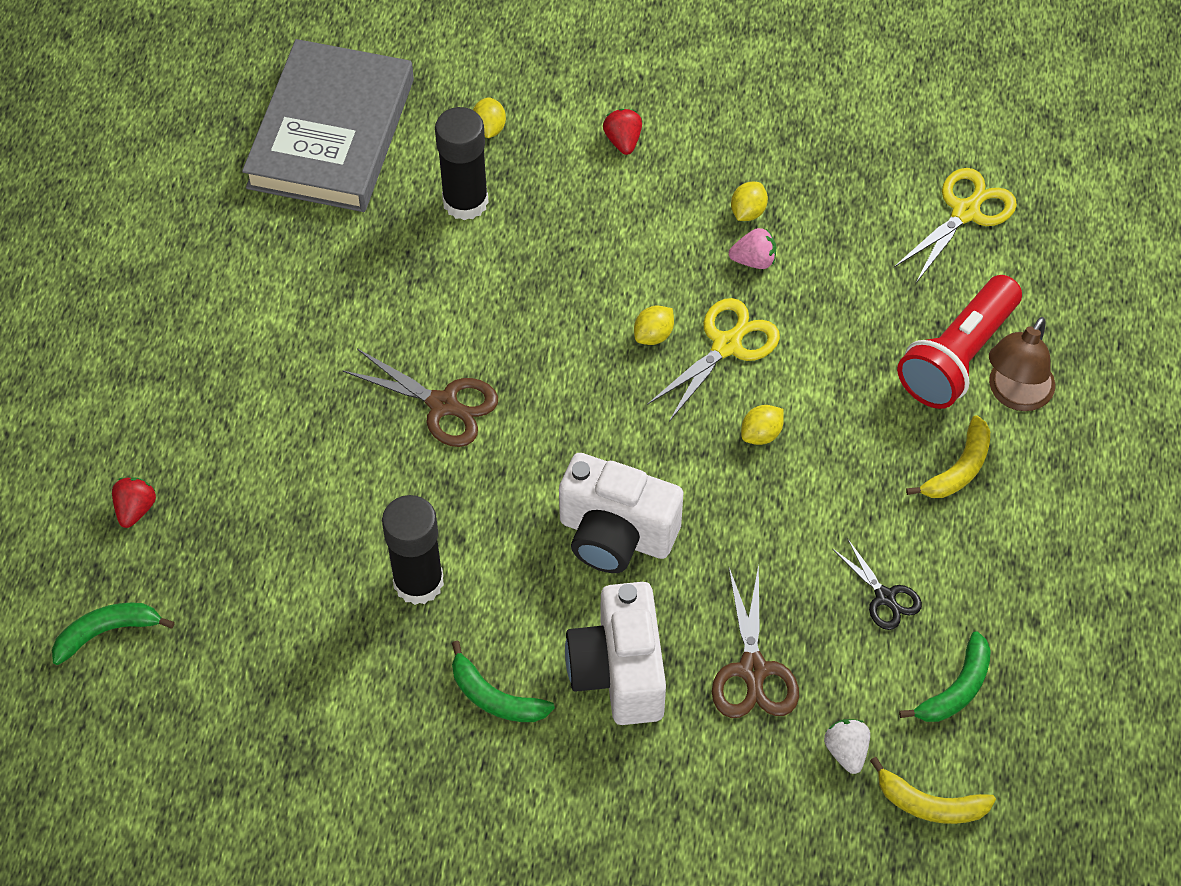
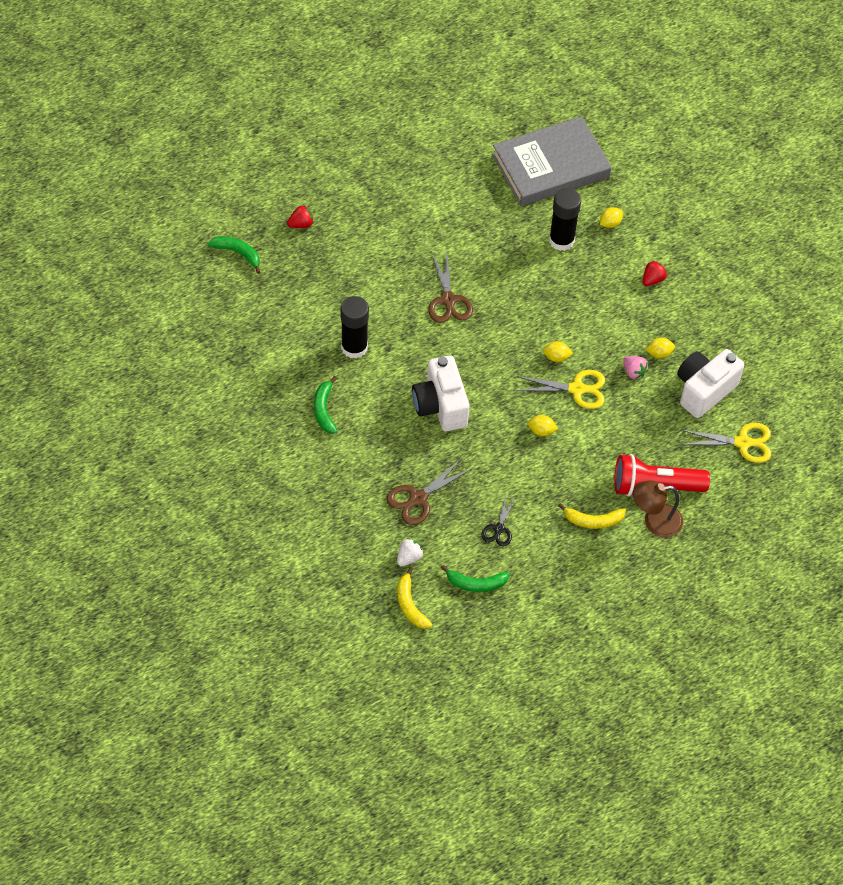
camera: 50 degrees right, 0 degrees up
white camera [565,582,666,725] -> white camera moved to [677,349,744,418]

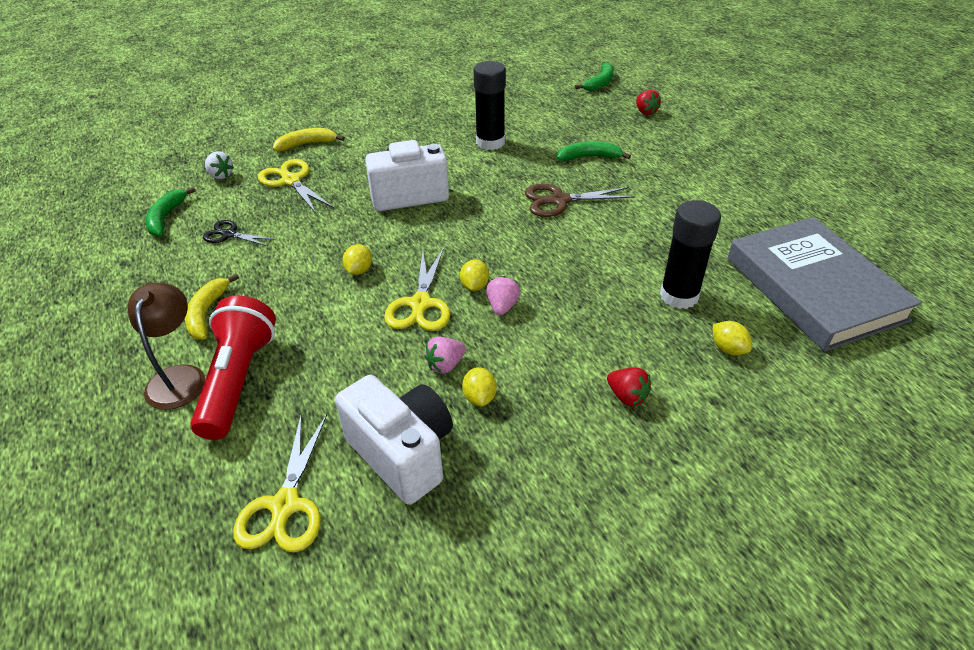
camera: 95 degrees right, 15 degrees down
green banana [314,376,337,433] -> green banana moved to [557,141,631,161]
brown scissors [386,458,472,525] -> yellow scissors [258,159,334,213]
yellow banana [397,567,432,629] -> yellow banana moved to [273,128,345,151]
none -> pink strawberry [486,276,521,316]

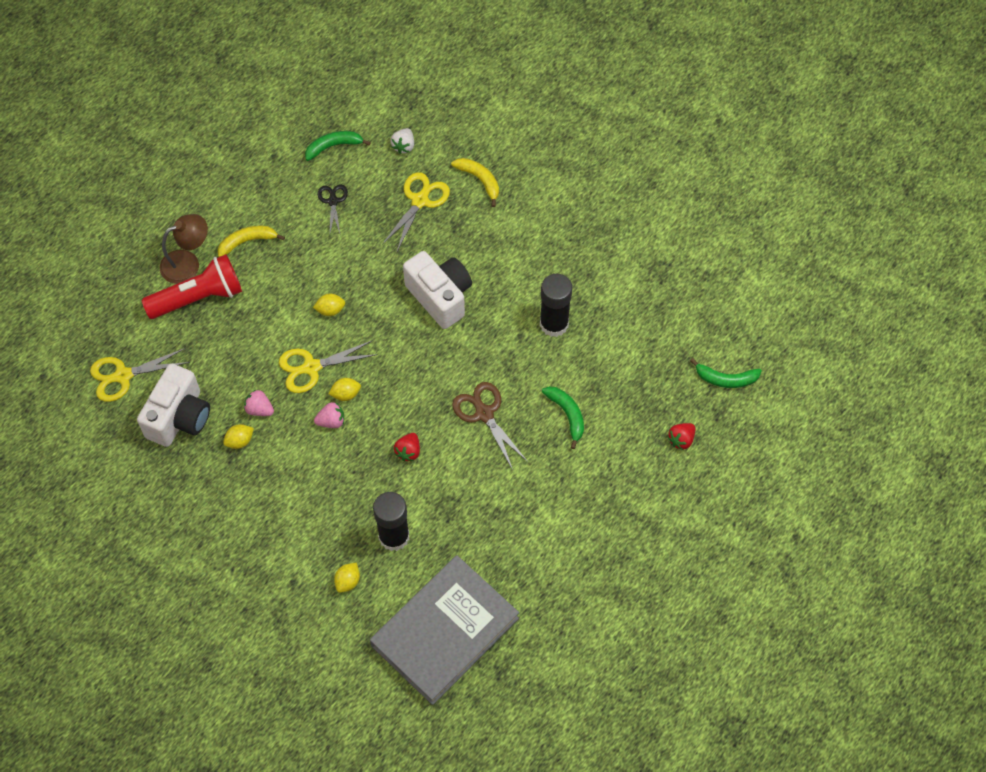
camera: 65 degrees right, 20 degrees up
red strawberry [607,368,651,406] -> red strawberry moved to [394,433,420,461]

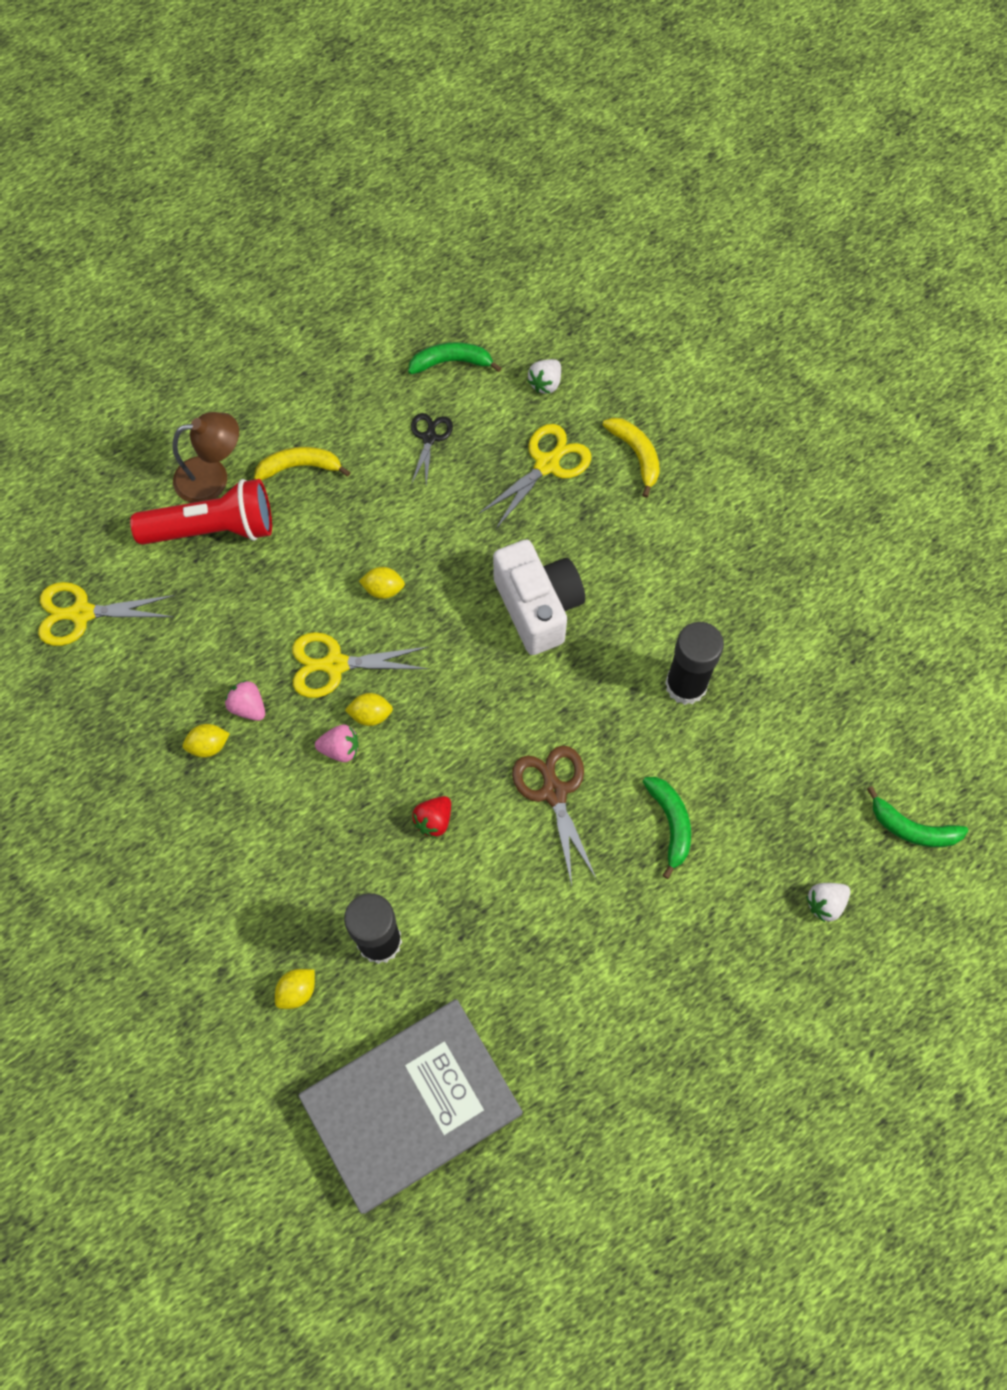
camera: 15 degrees right, 5 degrees up
white camera [137,364,210,447] -> none
red strawberry [668,423,695,450] -> white strawberry [806,883,851,922]

